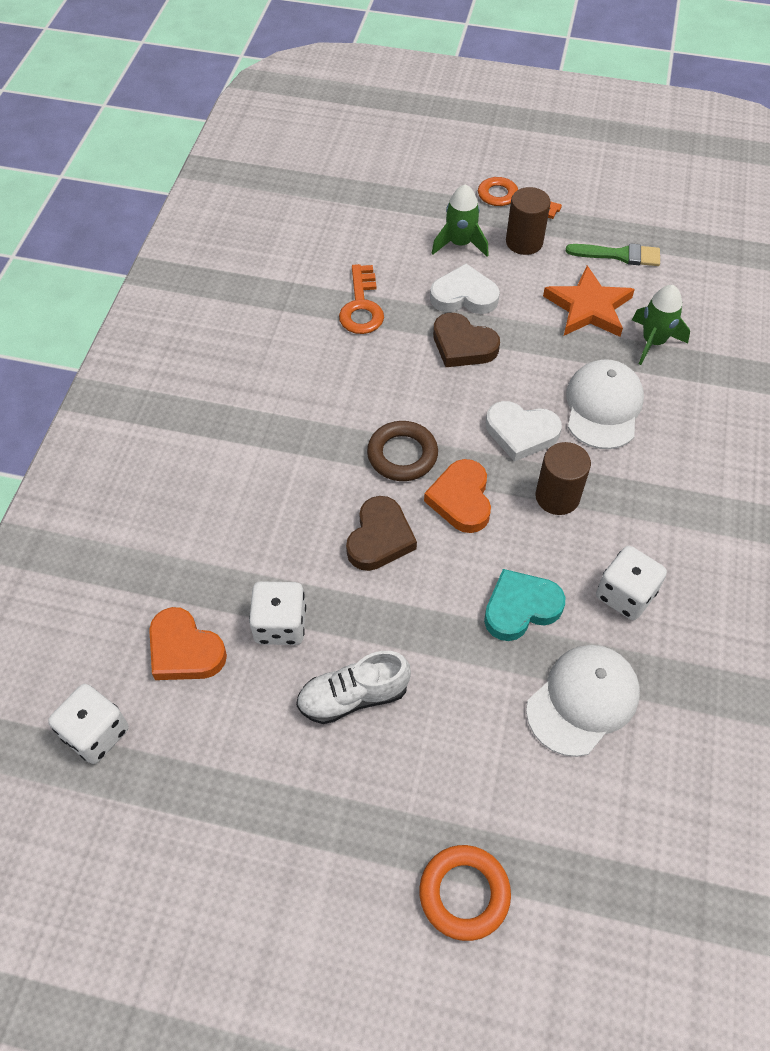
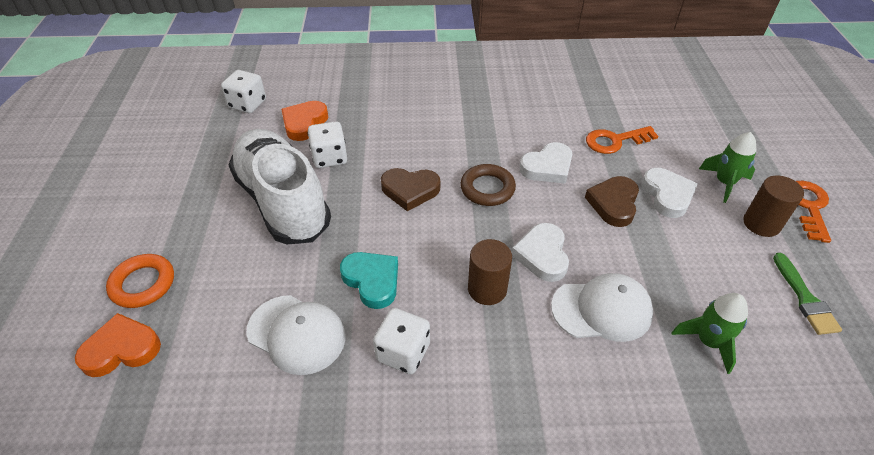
camera: 75 degrees right, 10 degrees down
white shoe [296,651,411,724] -> white shoe [228,129,331,244], size x2.01
orange heart [424,459,491,533] -> orange heart moved to [75,313,161,377]
orange star [543,265,635,337] -> none
none -> white heart [520,142,572,184]

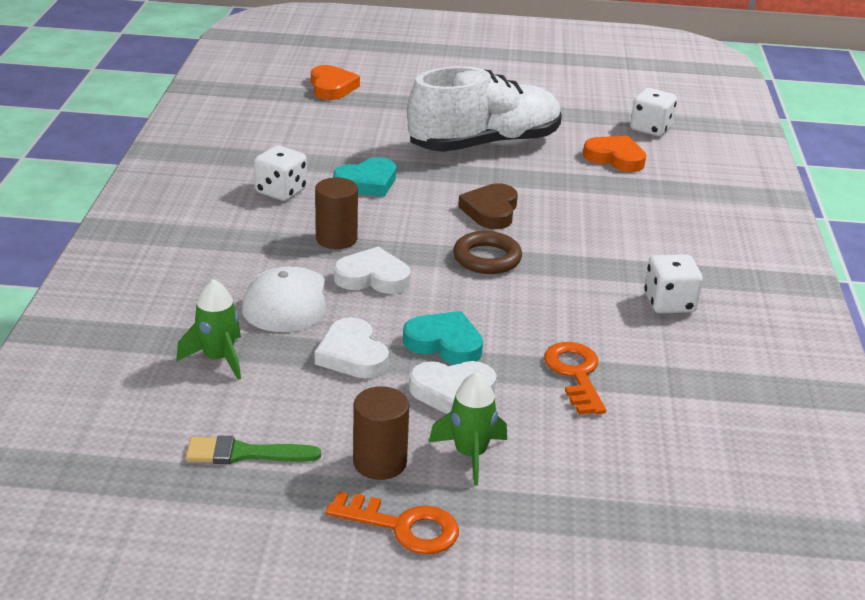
camera: 95 degrees right, 15 degrees down
orange ring [106,254,174,308] -> none
white cap [246,295,345,375] -> none
white dice [308,121,347,168] -> white dice moved to [644,254,703,314]
white heart [520,142,572,184] -> white heart moved to [315,317,389,379]
brown heart [585,176,639,227] -> turquoise heart [403,311,483,365]

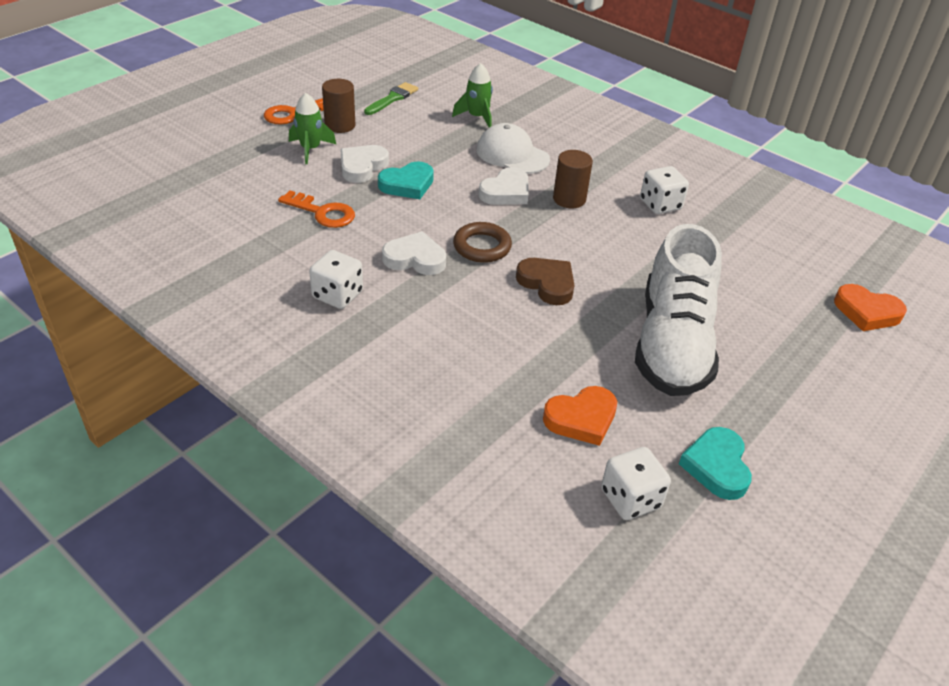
camera: 125 degrees right, 10 degrees up
white heart [315,317,389,379] -> white heart moved to [382,231,446,275]
turquoise heart [333,157,396,197] -> turquoise heart moved to [679,427,752,500]

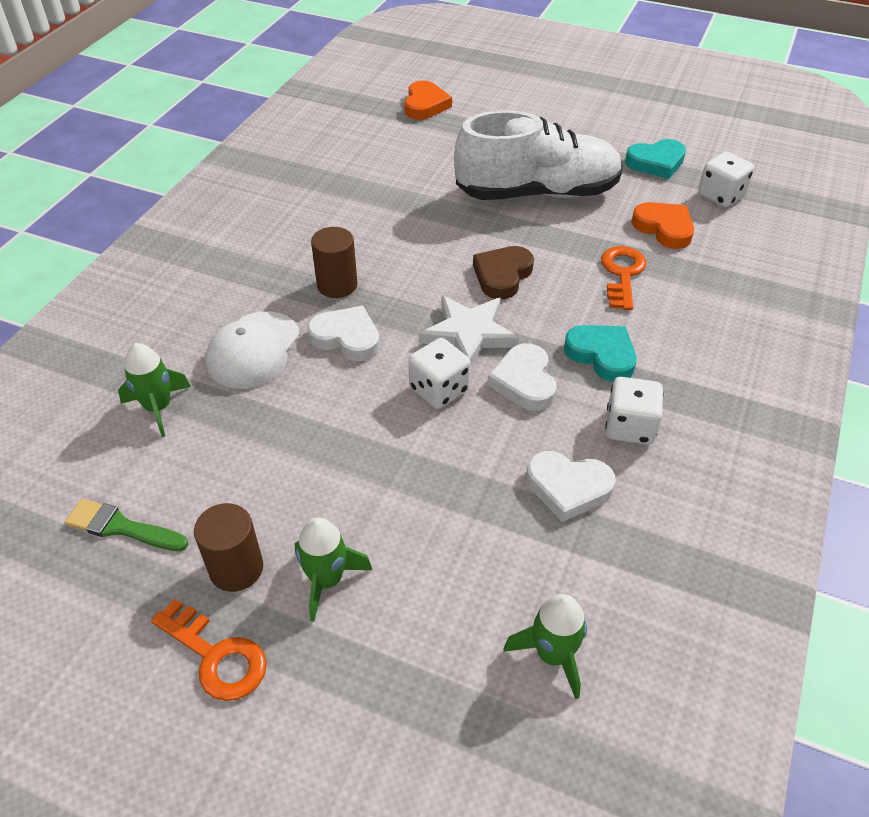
camera: 105 degrees left, 5 degrees up
orange key [278,190,355,228] -> orange key moved to [601,246,646,310]
white heart [340,145,389,183] -> white heart moved to [526,451,616,522]
turquoise heart [378,161,434,199] -> turquoise heart moved to [564,325,637,382]
brown ring [453,222,512,263] -> white star [419,295,519,365]
white dice [640,166,689,214] -> white dice moved to [408,338,471,409]
none -> green rocket [503,594,587,699]

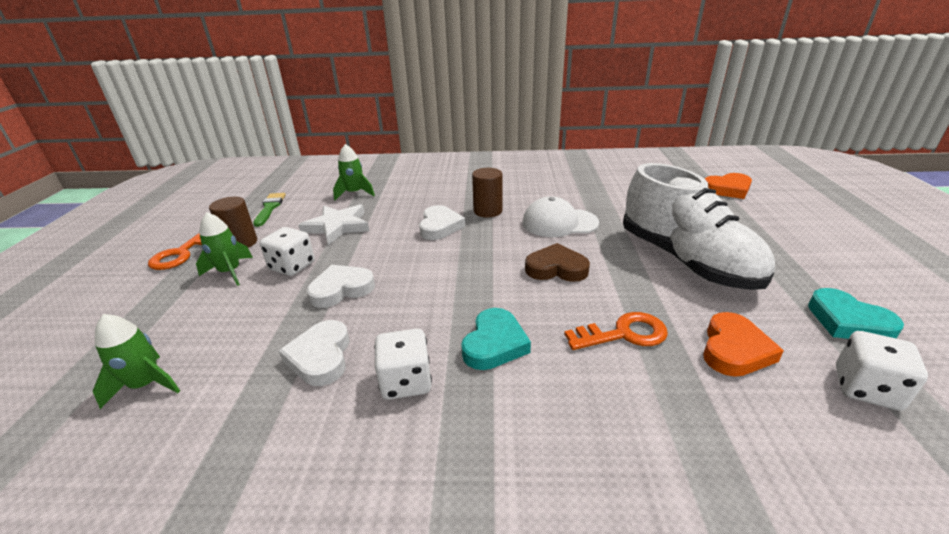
camera: 70 degrees right, 15 degrees down
white cap [206,311,300,389] -> white cap moved to [522,196,599,237]
white dice [408,338,471,409] -> white dice moved to [260,227,315,276]
white star [419,295,519,365] -> white star moved to [298,204,369,245]
white heart [487,343,556,411] -> white heart moved to [307,265,375,308]

